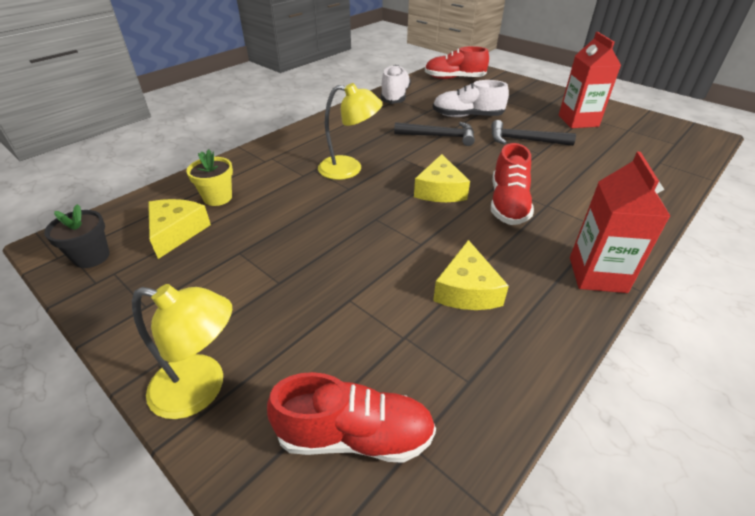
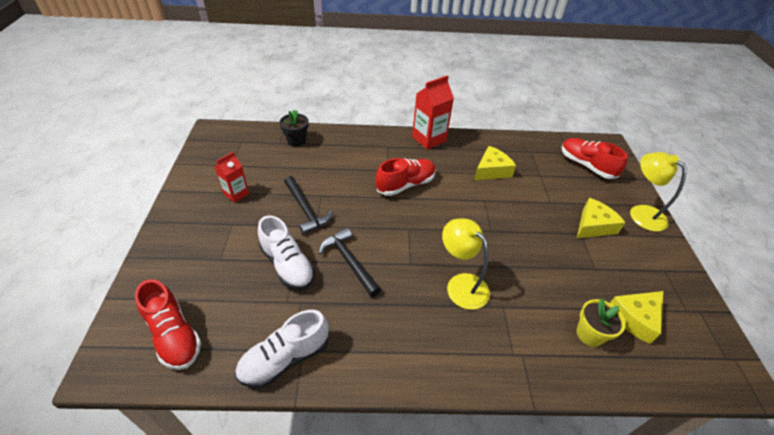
camera: 135 degrees left, 5 degrees up
black flower pot [44,204,110,268] -> black flower pot moved to [279,109,309,147]
yellow cheese [414,154,470,202] -> yellow cheese moved to [577,198,626,238]
red carton [559,32,621,128] -> red carton [215,152,249,203], size x0.62

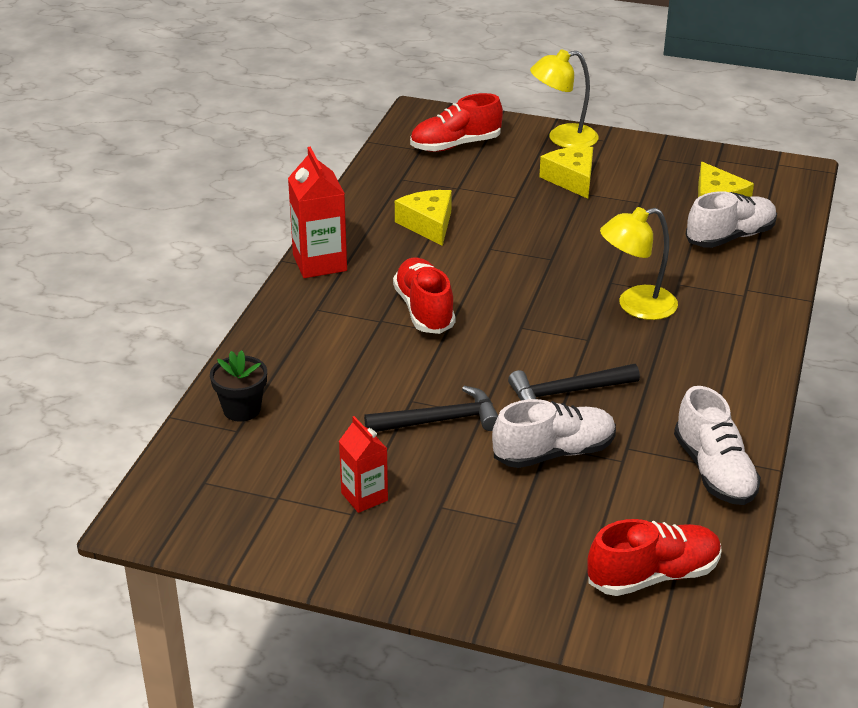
camera: 70 degrees left, 10 degrees down
yellow flower pot [576,298,626,347] -> white shoe [686,191,777,248]

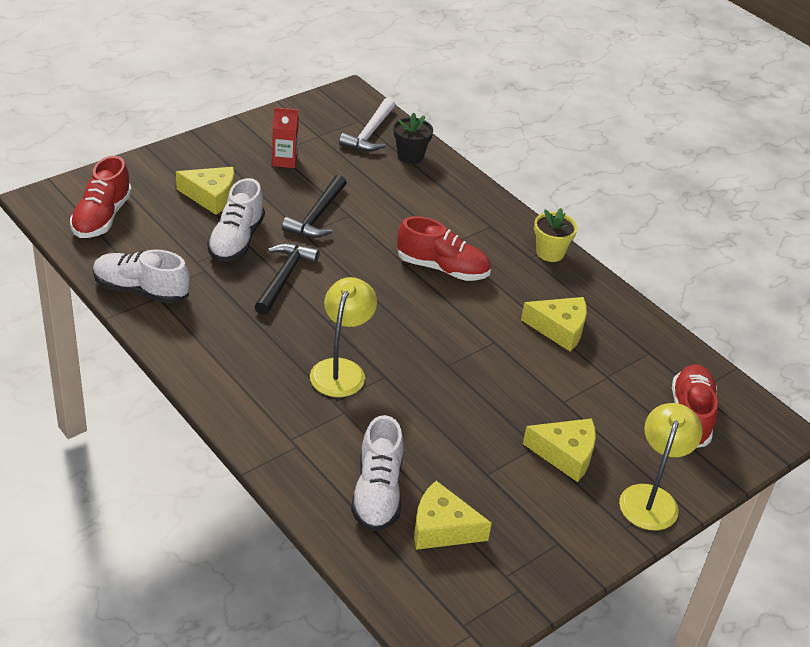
camera: 120 degrees right, 5 degrees up
red carton [288,147,347,278] -> yellow flower pot [534,208,577,262]
none -> yellow cheese [176,167,234,215]
none -> white hammer [339,97,395,151]

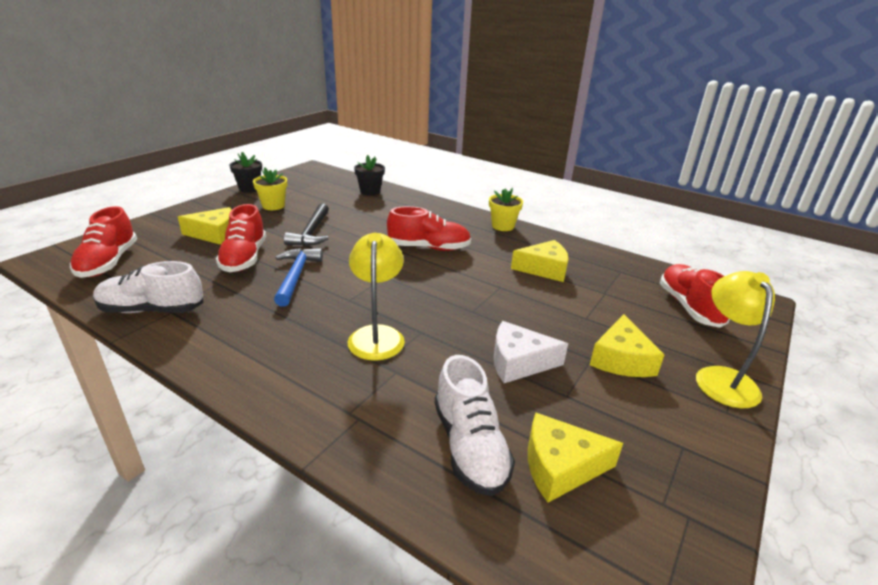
camera: 15 degrees left, 10 degrees down
white shoe [207,178,265,262] -> red shoe [216,204,266,272]
black hammer [254,243,320,315] -> blue hammer [274,248,323,307]
red carton [272,107,299,168] -> yellow flower pot [253,167,288,210]
white hammer [339,97,395,151] -> none
yellow cheese [523,418,596,482] -> yellow cheese turned 105 degrees clockwise [590,314,665,377]
none -> black flower pot [229,152,262,193]
none -> white cheese [494,321,568,383]

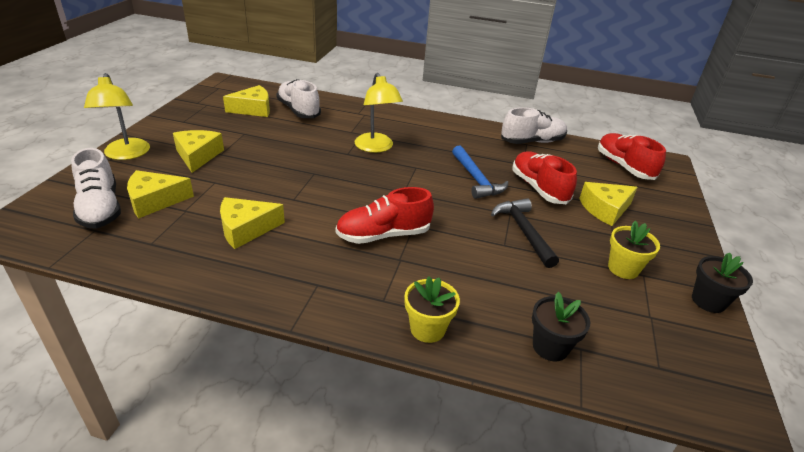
camera: 160 degrees right, 5 degrees up
yellow flower pot [489,188,523,231] -> yellow flower pot moved to [404,276,460,343]
white cheese [494,321,568,383] -> none
red shoe [660,264,730,328] -> white shoe [71,148,121,229]
none -> yellow cheese [127,170,194,218]

